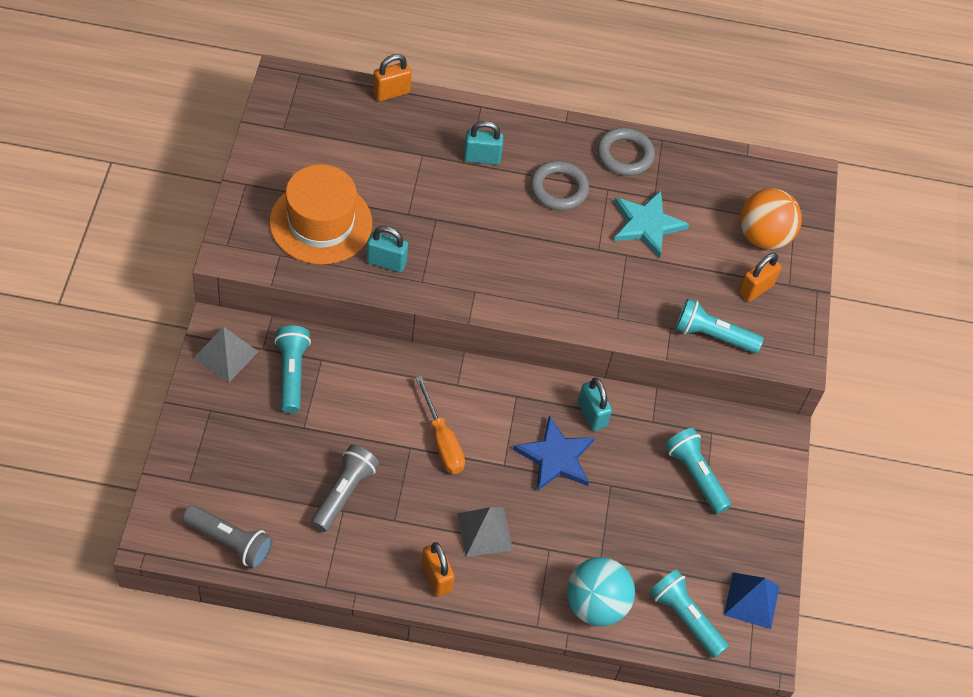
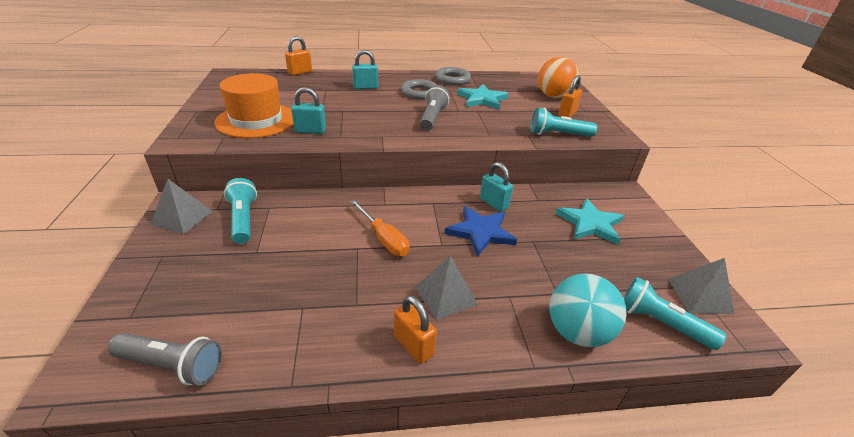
camera: 10 degrees left, 20 degrees down
grey flashlight [311,445,379,532] -> grey flashlight moved to [420,85,450,131]
turquoise flashlight [665,428,731,514] -> turquoise star [555,198,624,245]
blue pyramid [724,573,780,629] -> grey pyramid [668,258,734,314]

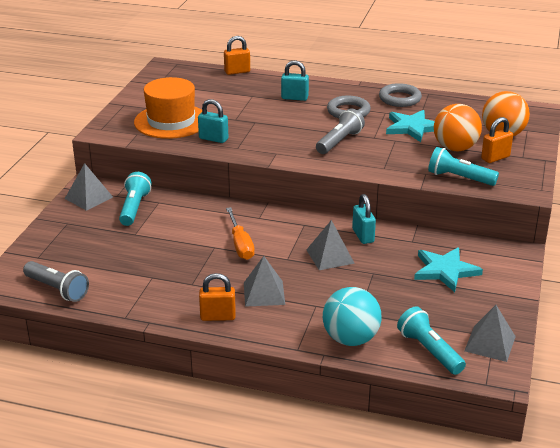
camera: 25 degrees right, 5 degrees down
orange padlock [394,295,437,364] -> orange padlock turned 75 degrees counterclockwise [199,273,236,321]
blue star [445,206,517,257] -> grey pyramid [307,220,355,270]
none -> orange ball [434,104,482,151]

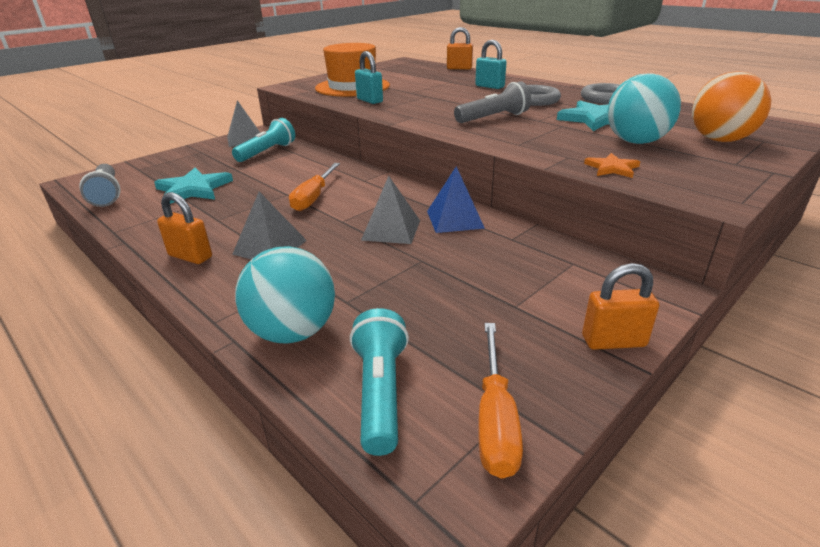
camera: 30 degrees right, 0 degrees up
turquoise padlock [352,194,376,244] -> blue pyramid [427,166,485,233]
turquoise star [414,247,483,292] -> turquoise star moved to [154,168,233,204]
turquoise flashlight [428,147,499,186] -> orange star [584,153,640,178]
orange ball [434,104,482,151] -> turquoise ball [607,73,681,144]
grey pyramid [464,305,516,362] -> orange screwdriver [478,323,523,479]
orange padlock [481,117,513,163] -> orange padlock moved to [582,263,659,350]

